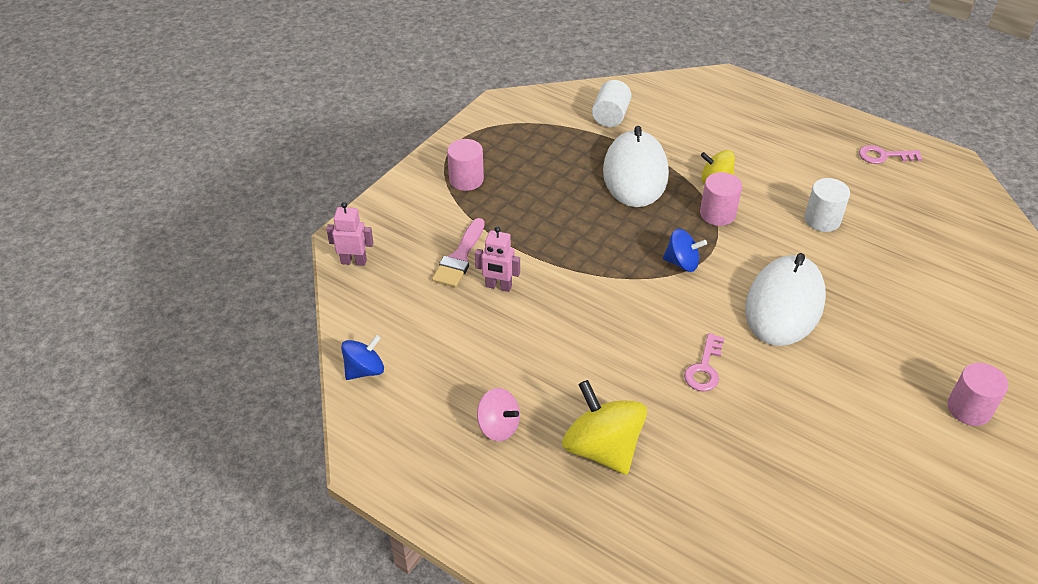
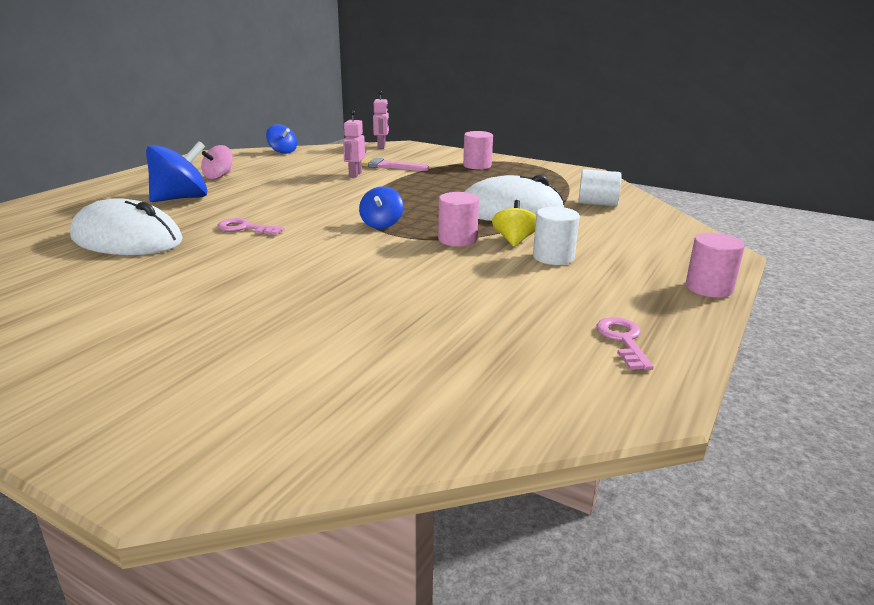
camera: 85 degrees right, 20 degrees down
yellow spinning top [562,380,647,475] -> blue spinning top [146,141,207,202]
white mouse [745,253,826,346] -> white mouse moved to [70,198,183,255]
white cylinder [804,178,850,232] -> white cylinder moved to [533,207,580,265]
pink cylinder [948,363,1008,426] -> pink cylinder moved to [686,233,745,298]

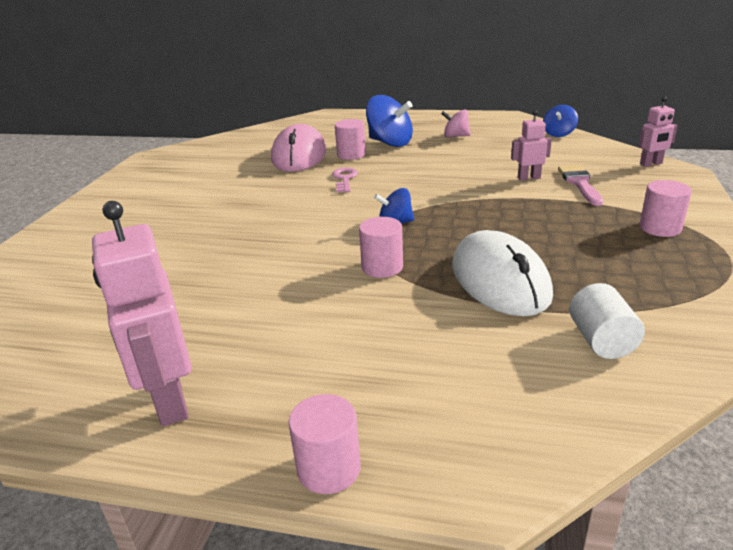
camera: 75 degrees right, 5 degrees up
white mouse [70,198,183,255] -> pink mouse [271,124,326,172]
yellow spinning top [492,200,536,247] -> none
white cylinder [533,207,580,265] -> none
pink key [597,317,654,370] -> pink robot [92,201,192,426]
none -> pink cylinder [335,119,366,160]

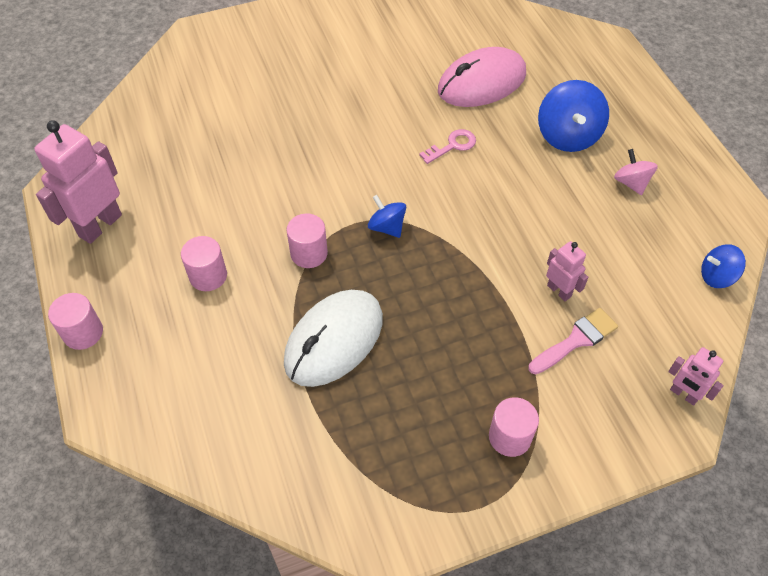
camera: 55 degrees right, 25 degrees up
pink cylinder [335,119,366,160] -> pink cylinder moved to [181,236,227,291]
white cylinder [569,283,645,359] -> none

